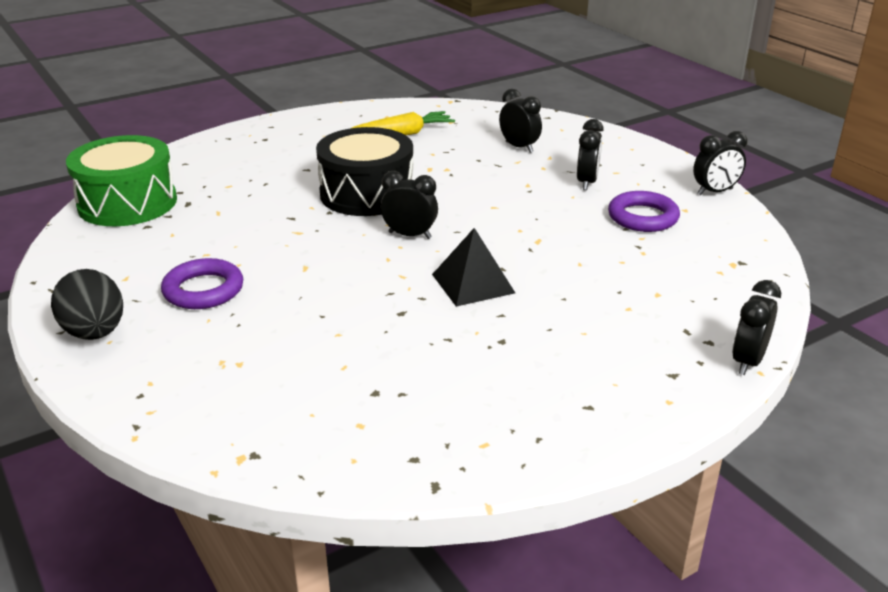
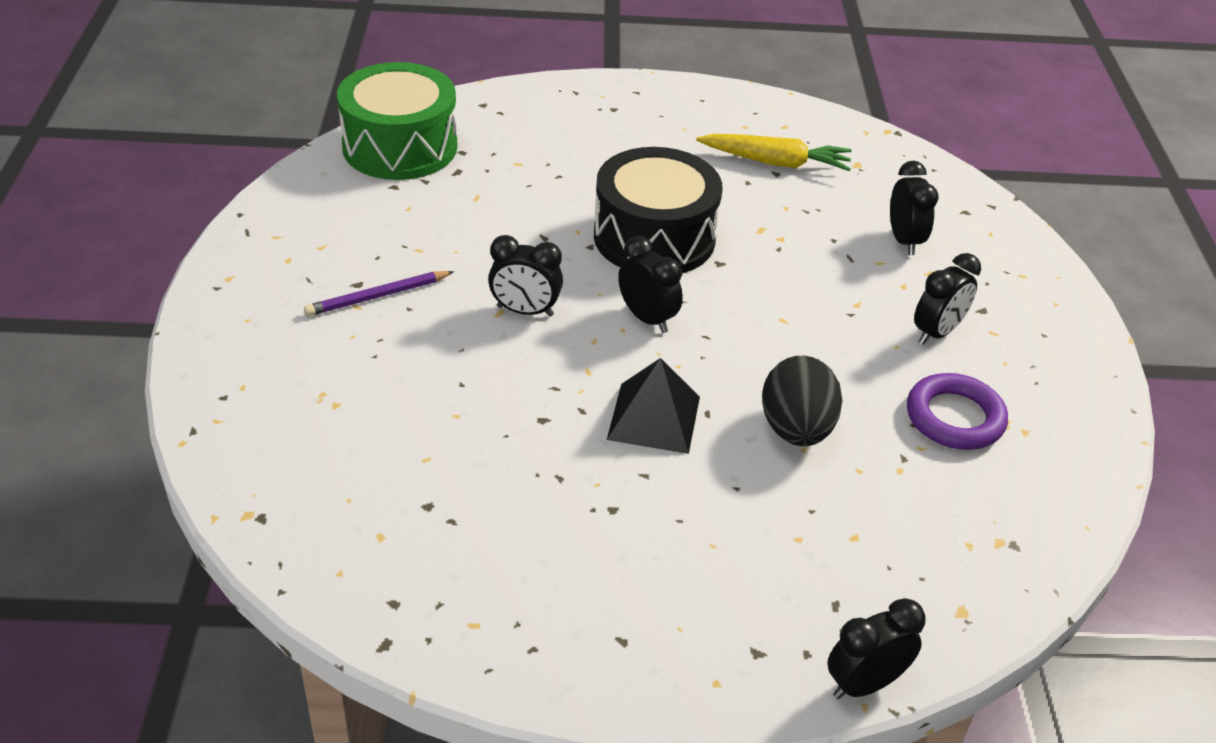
camera: 30 degrees right, 10 degrees up
black egg [51,269,123,340] -> black egg moved to [762,356,842,446]
purple ring [161,258,243,309] -> purple pencil [304,271,454,316]
black clock [693,131,747,195] -> black clock moved to [488,235,563,317]

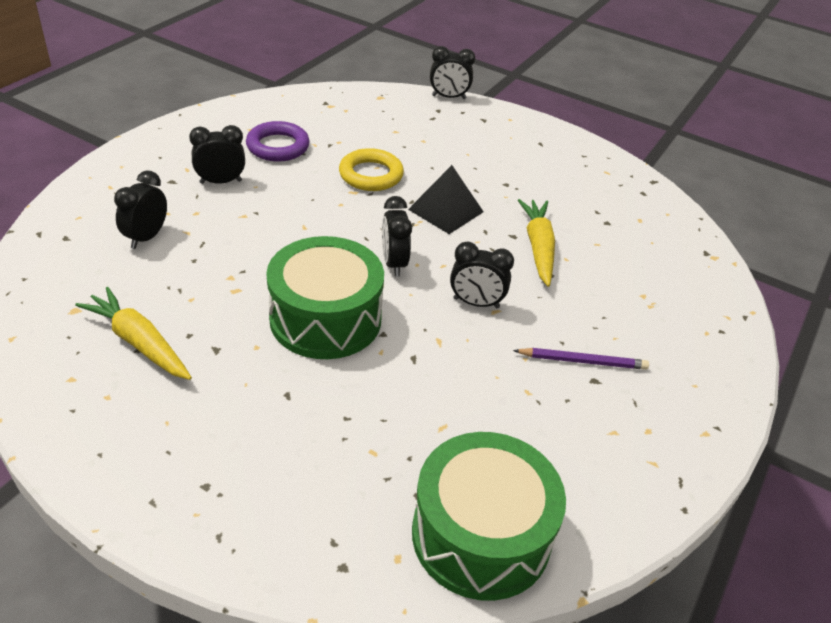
camera: 150 degrees left, 0 degrees up
black clock [488,235,563,317] -> black clock turned 150 degrees clockwise [450,242,514,308]
black drum [594,147,723,273] -> green drum [266,236,384,359]
black egg [762,356,842,446] -> yellow ring [339,148,404,191]
none -> yellow carrot [518,199,555,287]

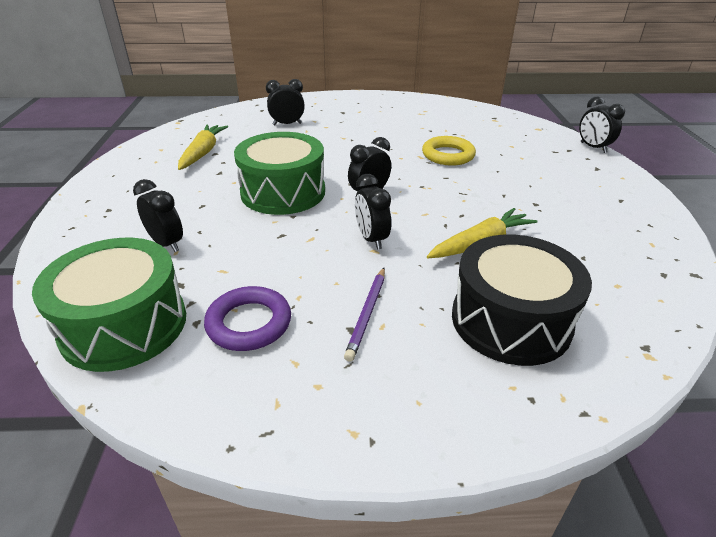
camera: 60 degrees right, 5 degrees down
black clock [189,125,245,184] -> black clock moved to [133,179,183,252]
purple ring [246,121,310,162] -> purple ring moved to [204,286,291,351]
black pyramid [408,165,483,234] -> none
purple pencil [513,348,649,370] -> purple pencil turned 45 degrees clockwise [344,268,385,362]
none -> black drum [452,235,592,366]

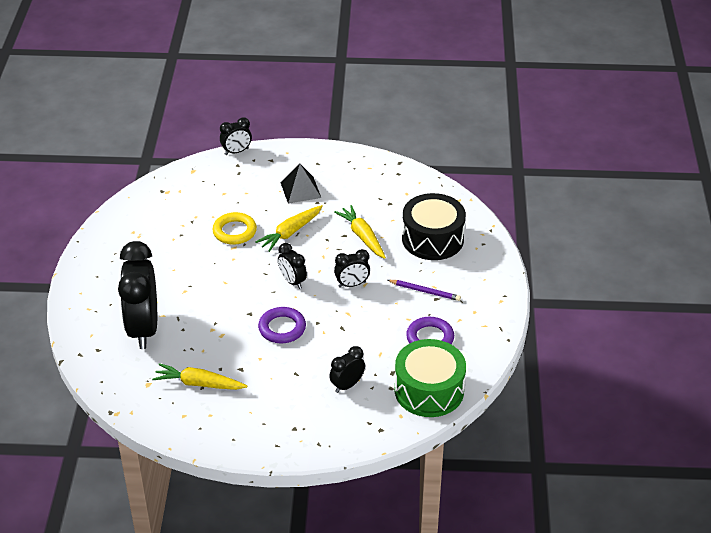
camera: 85 degrees left, 5 degrees up
green drum [234,132,325,215] -> purple ring [258,307,306,344]
black clock [266,79,305,125] -> black clock [118,241,157,349], size x2.10
none -> yellow carrot [255,205,323,252]
none -> black pyramid [280,164,321,204]

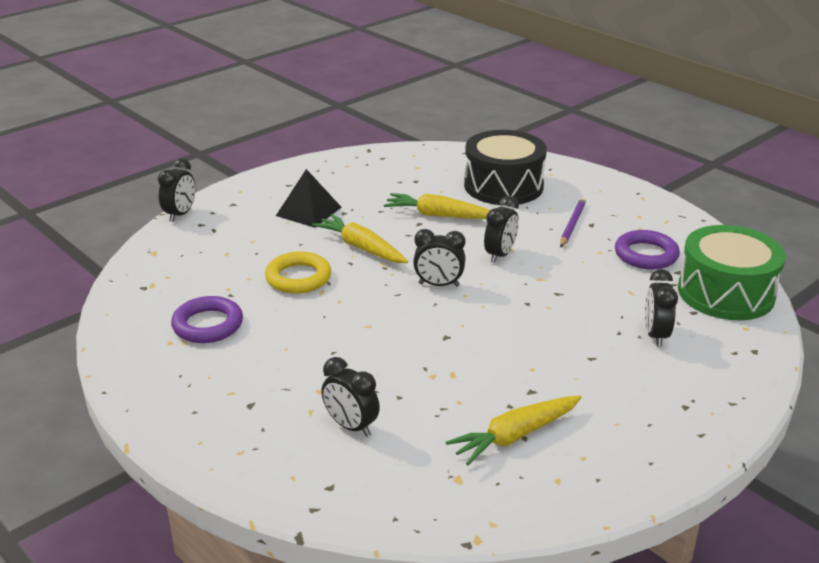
camera: 45 degrees left, 10 degrees down
black clock [118,241,157,349] -> black clock [322,357,380,437], size x0.48
yellow carrot [255,205,323,252] -> yellow carrot turned 135 degrees clockwise [312,214,408,263]
purple ring [258,307,306,344] -> purple ring moved to [171,296,243,343]
purple pencil [388,280,461,301] -> purple pencil turned 45 degrees counterclockwise [560,198,586,247]

